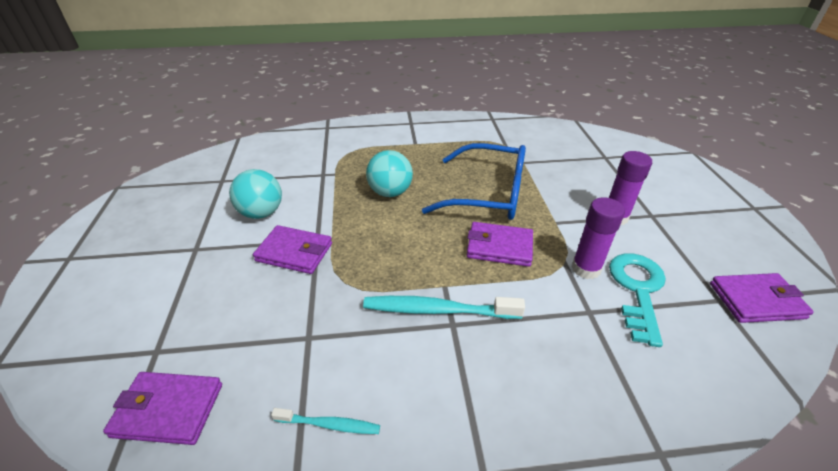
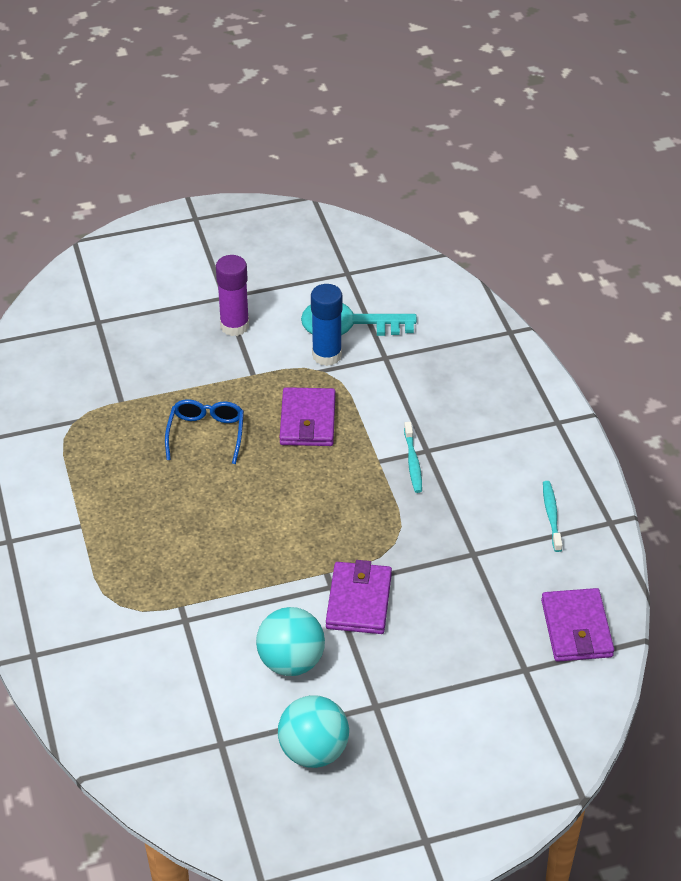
camera: 100 degrees left, 5 degrees up
turquoise toothbrush [363,296,525,319] -> turquoise toothbrush [404,422,422,493], size x0.55
turquoise ball [366,150,413,197] -> turquoise ball moved to [278,695,349,768]
blue glasses [422,143,526,220] -> blue glasses [165,399,244,464], size x0.53
purple glue stick [572,197,625,279] -> blue glue stick [311,284,343,366]
purple wallet [710,273,814,323] -> none

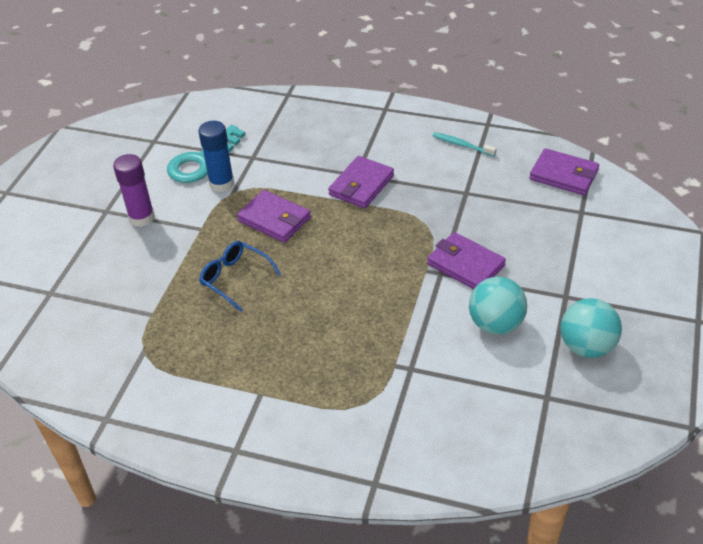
camera: 55 degrees left, 0 degrees up
turquoise toothbrush [404,422,422,493] -> purple wallet [328,156,394,208]

